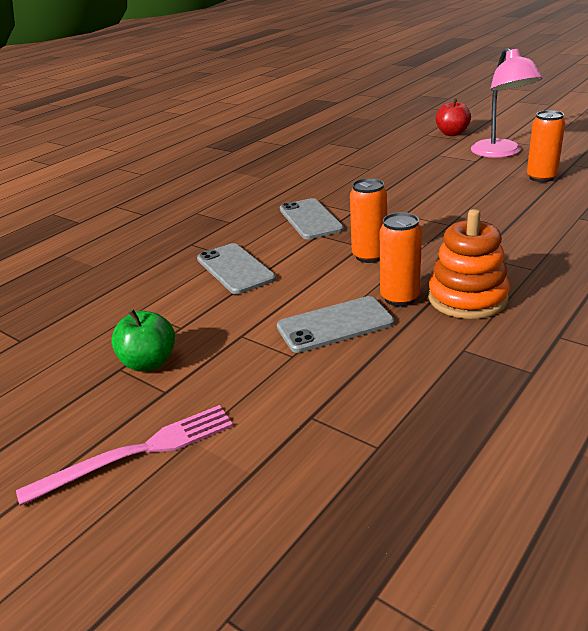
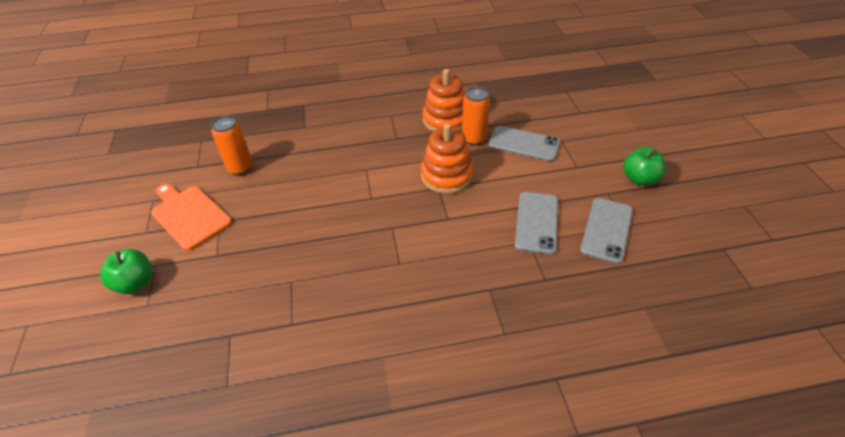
camera: 140 degrees left, 15 degrees up
pink fork [16,405,233,506] -> none
grey phone [280,198,344,239] -> grey phone moved to [580,198,633,264]
orange can [350,178,387,263] -> orange stacking toy [421,123,473,194]
red apple [435,98,471,136] -> green apple [100,249,152,294]
pink lamp [471,48,543,158] -> orange cutting board [151,184,232,251]

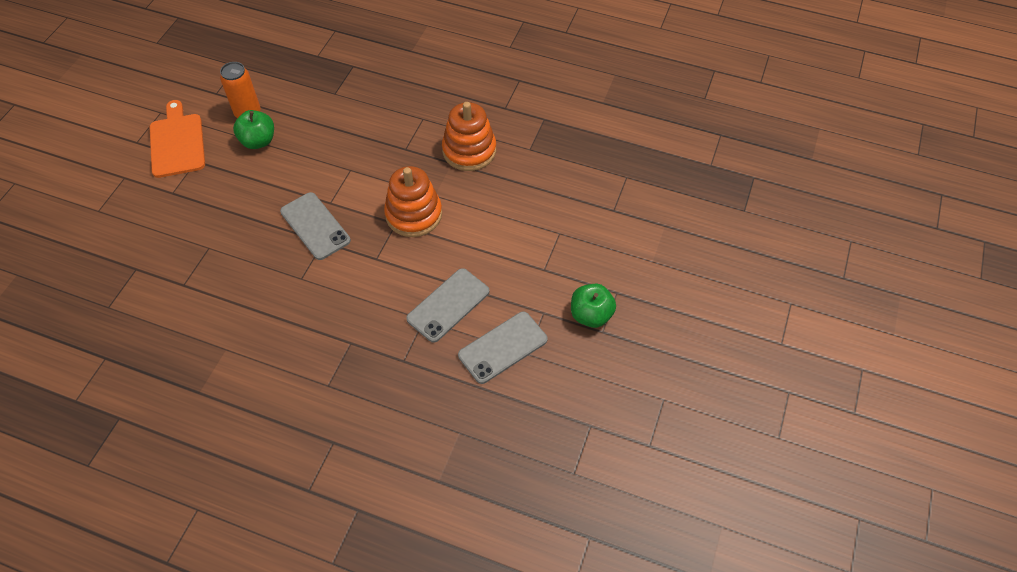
camera: 30 degrees right, 10 degrees up
green apple [100,249,152,294] -> green apple moved to [233,110,274,149]
orange can [462,87,490,146] -> none
grey phone [488,126,560,161] -> grey phone moved to [280,192,351,260]

